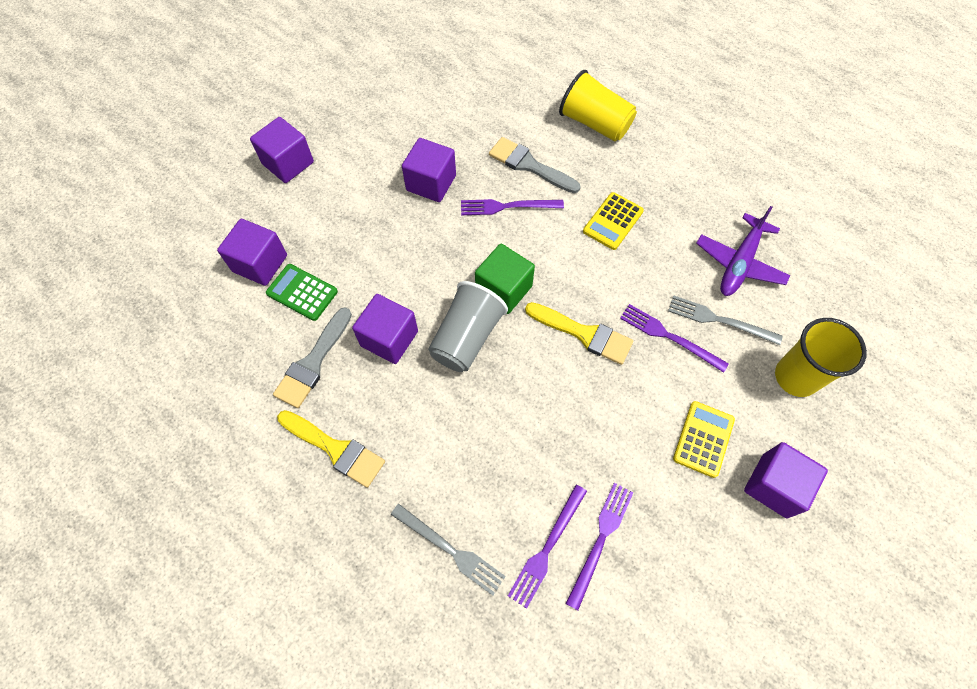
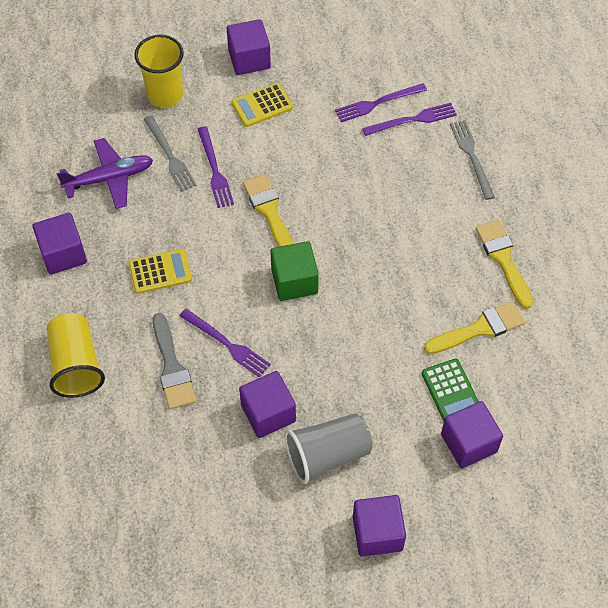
camera: 140 degrees left, 5 degrees down
grey brush [273,307,352,408] -> yellow brush [424,301,525,354]
purple cube [352,294,418,364] -> purple cube moved to [33,213,87,275]
grey cup [428,281,508,372] -> grey cup moved to [285,413,372,484]

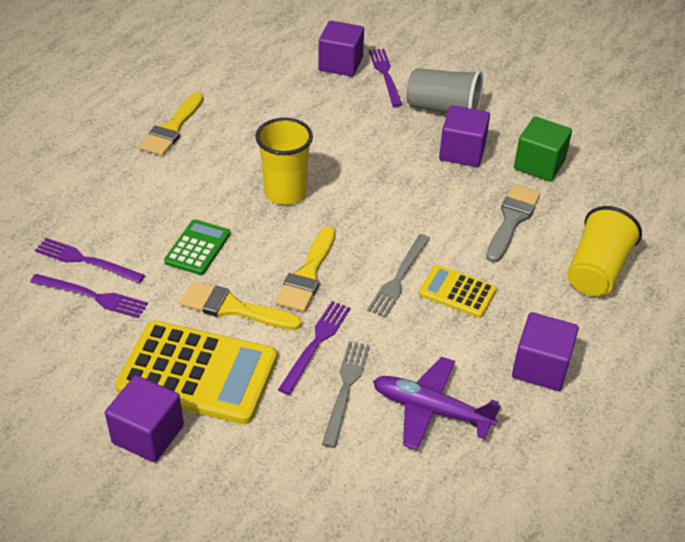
camera: 140 degrees left, 15 degrees down
yellow cup [134,35,184,108] -> yellow cup moved to [255,118,313,205]
purple fork [179,308,271,378] -> purple fork moved to [369,49,402,107]
yellow calculator [232,83,293,127] -> yellow calculator [115,321,277,424], size x1.91
green cube [271,241,319,301] -> green cube moved to [514,117,572,182]
purple cube [353,495,406,557] -> none
green calculator [422,359,479,421] -> green calculator moved to [164,219,230,275]
yellow brush [424,301,525,354] -> yellow brush moved to [180,282,302,330]
grey fork [450,120,495,200] -> grey fork moved to [367,234,430,318]

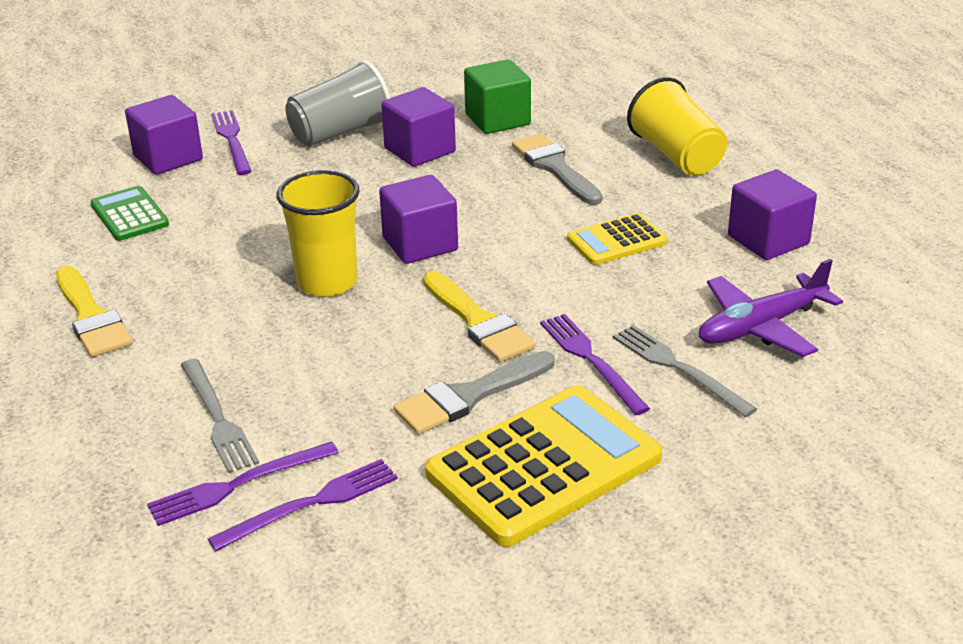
camera: 50 degrees left, 10 degrees down
purple cube [105,375,184,462] -> purple cube moved to [379,175,458,264]
green calculator [164,219,230,275] -> green calculator moved to [90,186,169,241]
yellow brush [180,282,302,330] -> grey brush [394,351,555,434]
grey fork [367,234,430,318] -> grey fork moved to [181,359,259,473]
purple fork [369,49,402,107] -> purple fork turned 45 degrees clockwise [211,110,252,175]

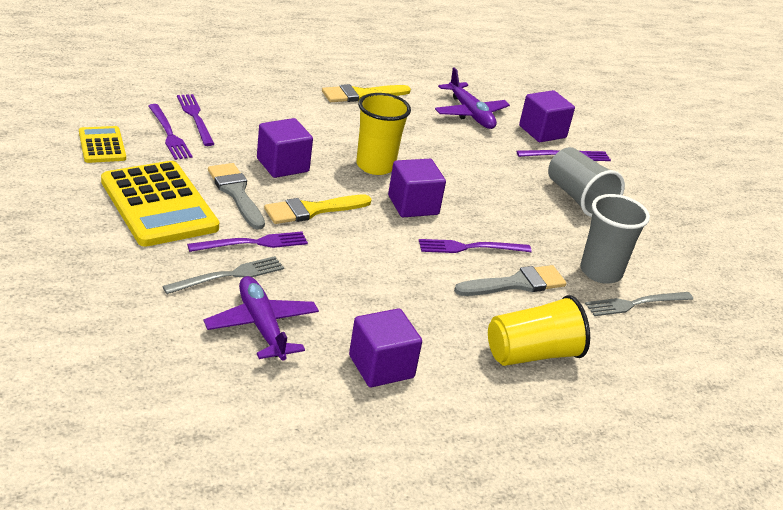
camera: 90 degrees right, 0 degrees up
green calculator [90,186,169,241] -> purple plane [435,67,510,129]
grey fork [181,359,259,473] -> grey fork moved to [585,292,693,316]
purple cube [381,87,456,167] -> purple cube moved to [257,118,313,178]
green cube [464,59,531,134] -> grey cup [580,194,650,284]
yellow calculator [567,213,667,265] -> yellow calculator moved to [79,126,126,163]
none -> purple fork [419,239,532,253]

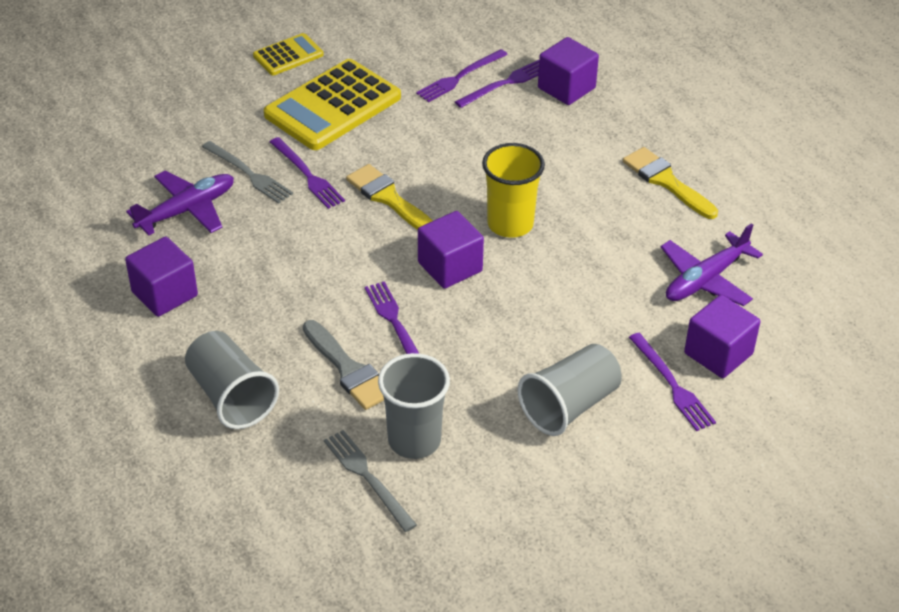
camera: 80 degrees right, 10 degrees up
yellow calculator [79,126,126,163] -> yellow calculator moved to [253,33,324,75]
grey brush [208,163,265,229] -> none
purple cube [257,118,313,178] -> purple cube moved to [538,37,599,105]
yellow cup [488,295,590,366] -> grey cup [185,331,279,429]

